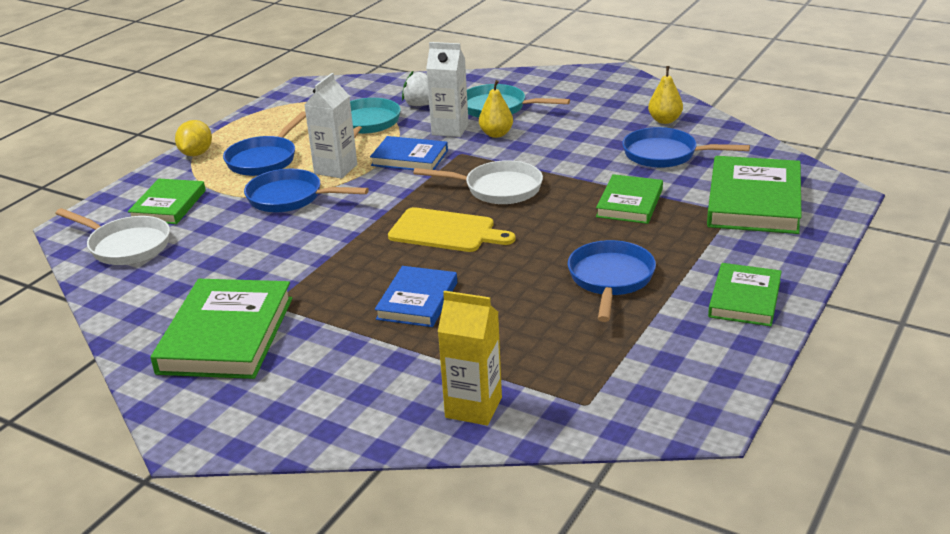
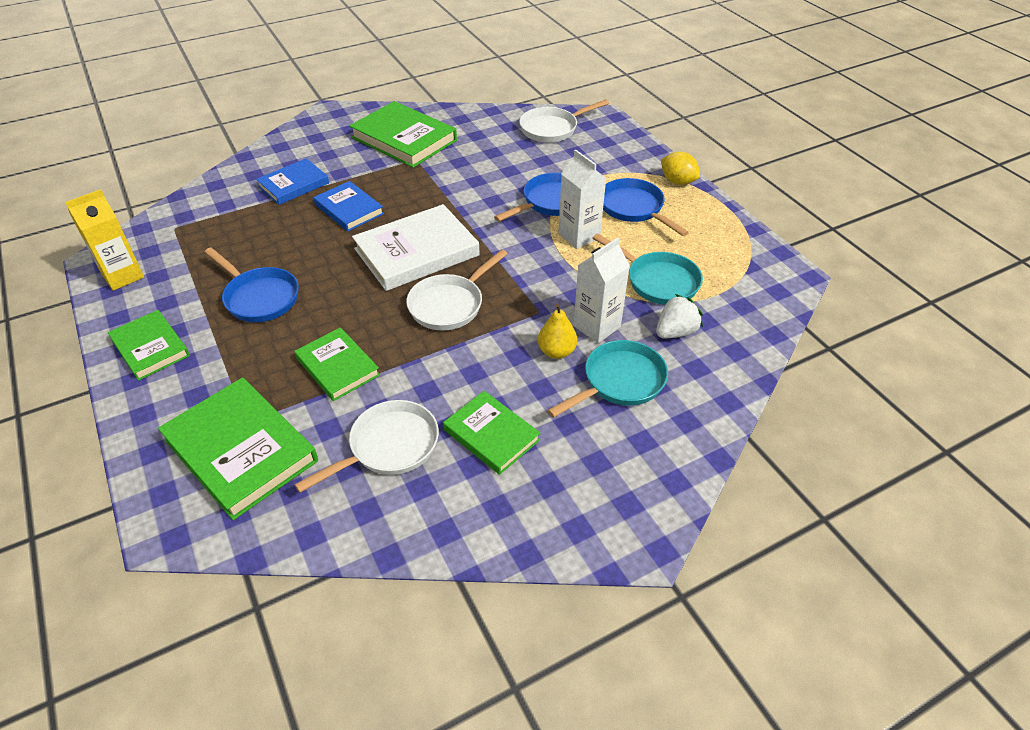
camera: 120 degrees right, 15 degrees up
green book [128,179,206,224] -> green book moved to [443,391,540,475]
blue book [370,136,448,170] -> blue book moved to [256,158,329,205]
yellow cutting board [388,207,516,252] -> white book [352,204,480,291]
yellow carton [438,291,502,426] -> yellow carton moved to [65,189,144,291]
blue pan [622,127,750,168] -> white pan [294,400,439,493]
yellow pear [648,66,683,124] -> none

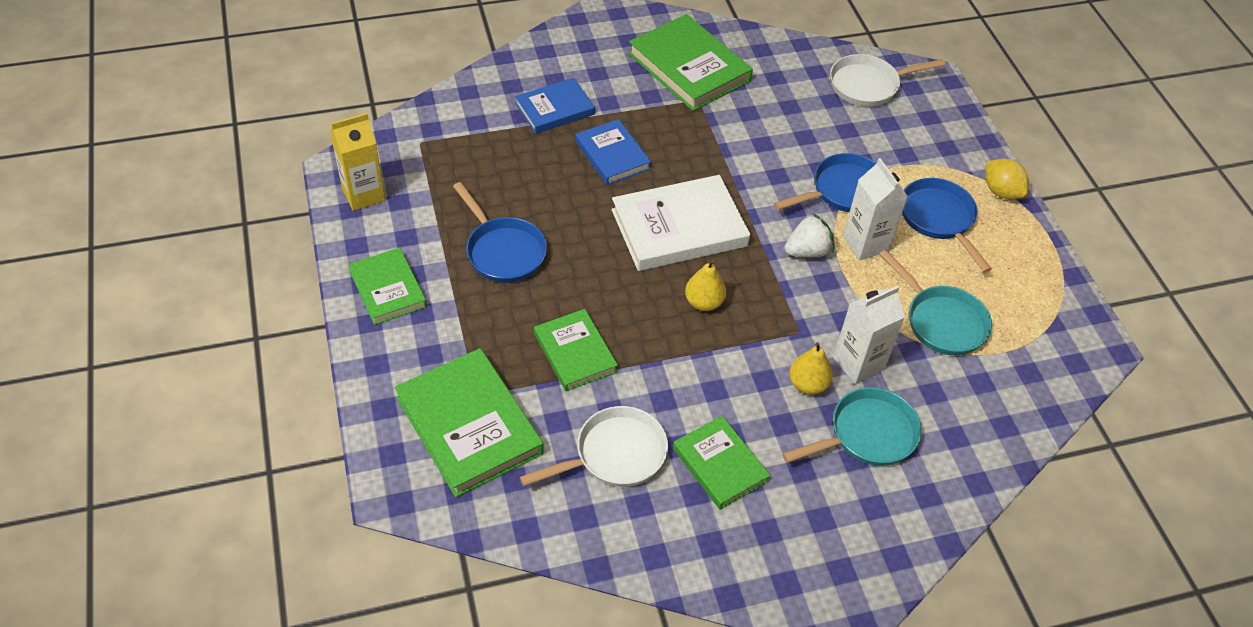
camera: 10 degrees right, 5 degrees up
white pan [406,249,508,331] -> yellow pear [685,260,726,311]
white strawberry [656,294,703,339] -> white strawberry moved to [784,213,834,257]

